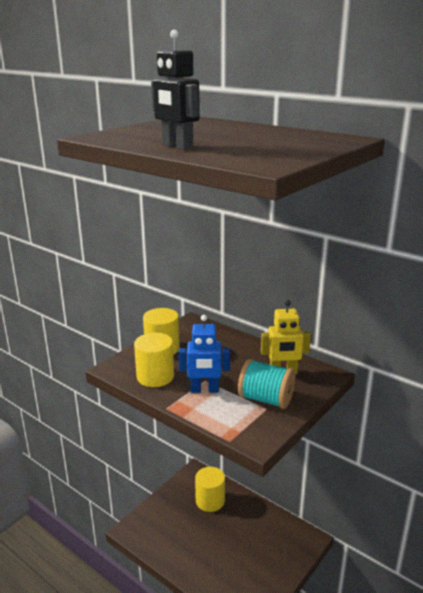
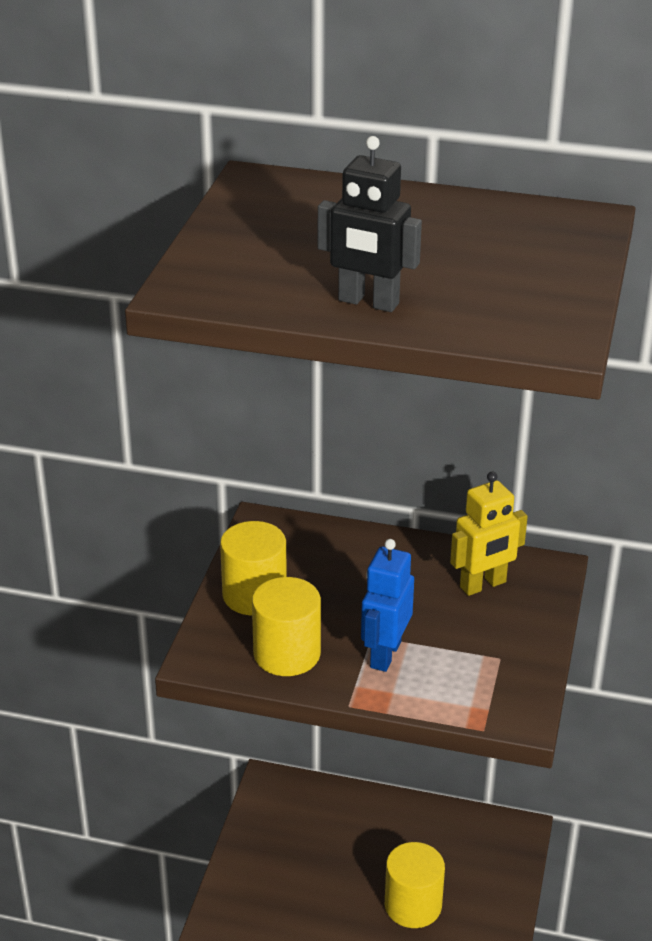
camera: 25 degrees left, 10 degrees up
blue robot [178,315,230,393] -> blue robot turned 135 degrees clockwise [361,539,414,672]
yellow cylinder [195,467,225,512] -> yellow cylinder moved to [385,842,445,928]
turquoise spool [238,359,295,409] -> none

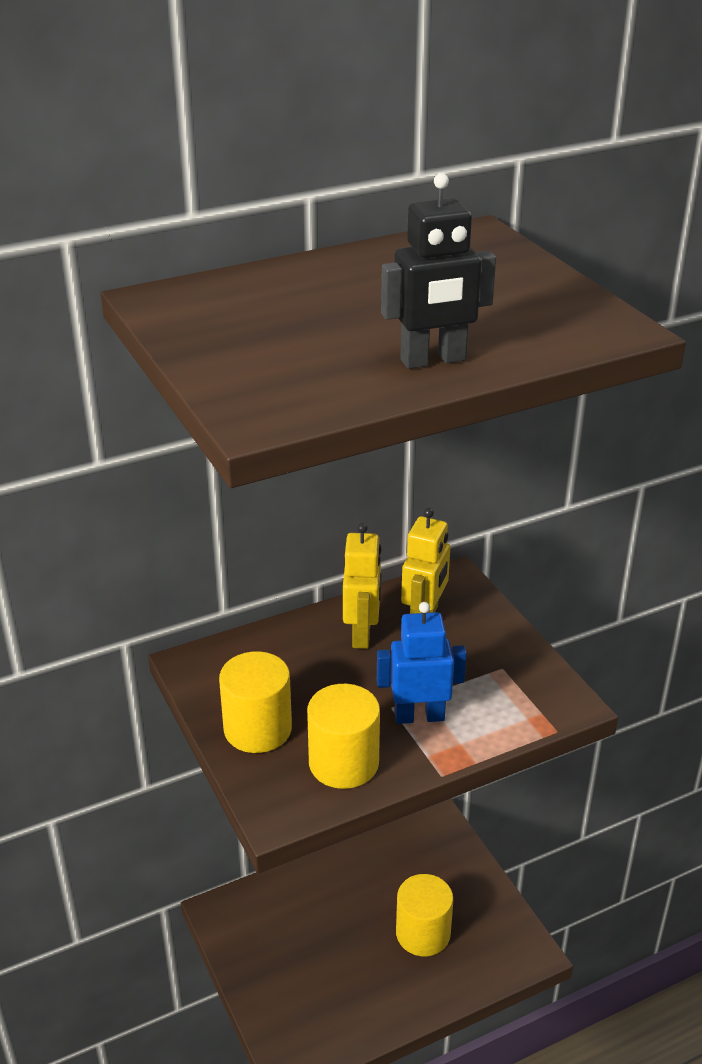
camera: 40 degrees left, 0 degrees up
blue robot [361,539,414,672] -> blue robot turned 105 degrees clockwise [377,602,467,724]
none -> yellow robot [343,523,382,649]

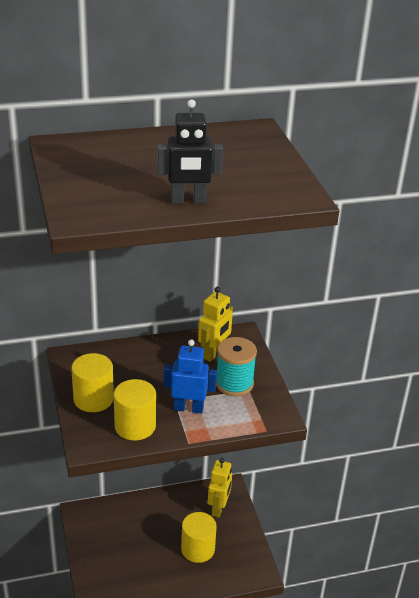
camera: 10 degrees right, 0 degrees up
yellow robot [343,523,382,649] -> yellow robot moved to [208,458,232,518]
none -> turquoise spool [216,337,257,396]

